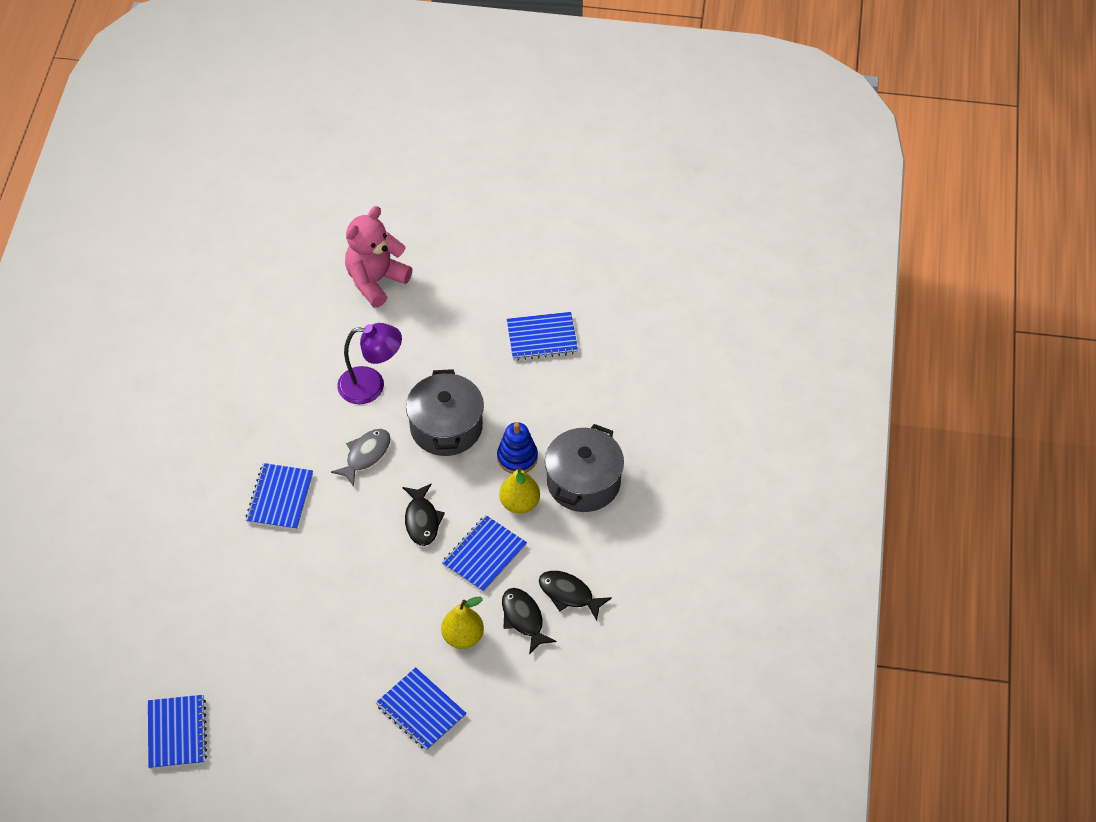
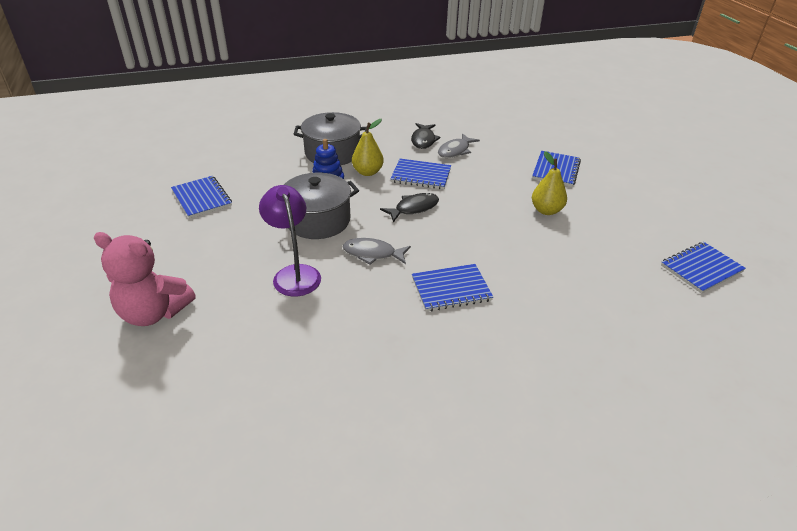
camera: 115 degrees left, 15 degrees down
yellow pear [441,597,484,649] -> yellow pear moved to [532,151,567,215]
black fish [502,588,557,654] -> grey fish [438,133,480,158]

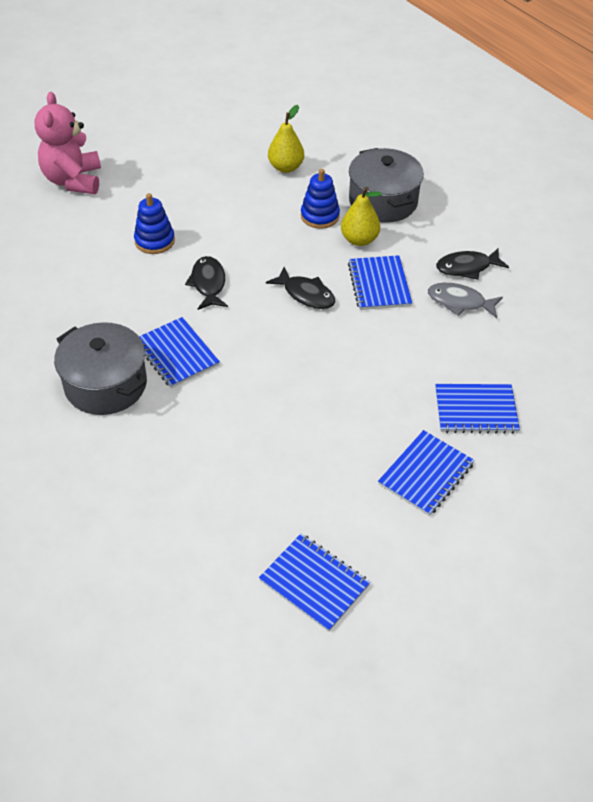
camera: 70 degrees right, 10 degrees up
blue notebook [171,176,232,219] -> blue notebook moved to [378,430,475,516]
purple lamp [259,185,321,296] -> blue stacking toy [134,193,175,254]
grey pot [284,173,359,239] -> grey pot moved to [54,322,147,415]
grey fish [343,238,411,265] -> black fish [185,256,228,310]
yellow pear [532,151,567,215] -> yellow pear moved to [268,105,304,173]

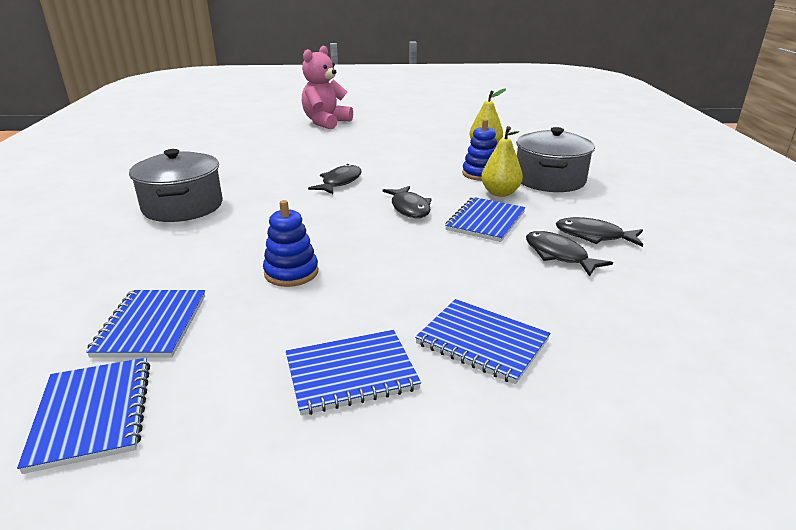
camera: 35 degrees right, 20 degrees down
blue stacking toy [134,193,175,254] -> blue stacking toy moved to [263,200,318,287]
blue notebook [139,317,220,388] -> blue notebook moved to [86,290,205,358]
grey fish [428,283,503,318] -> black fish [526,231,613,277]

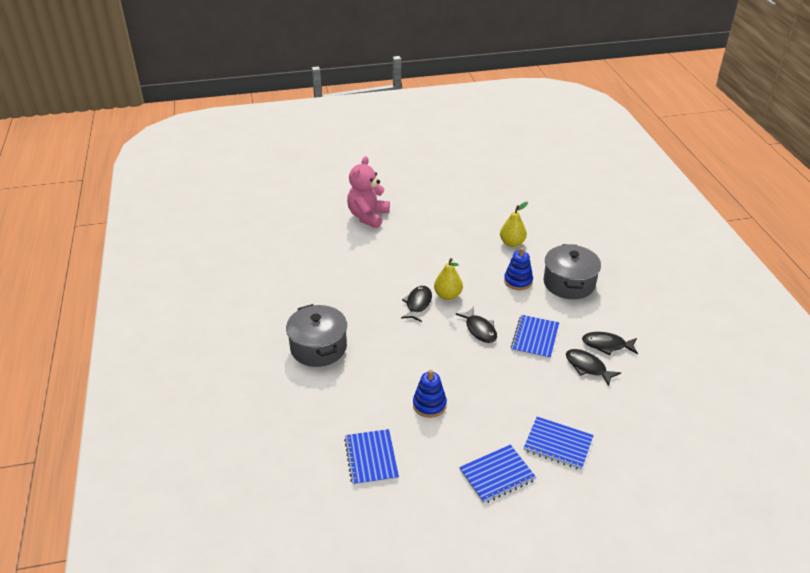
camera: 10 degrees left, 10 degrees up
blue notebook [17,358,150,474] -> none
yellow pear [481,126,523,197] -> yellow pear moved to [434,258,463,300]

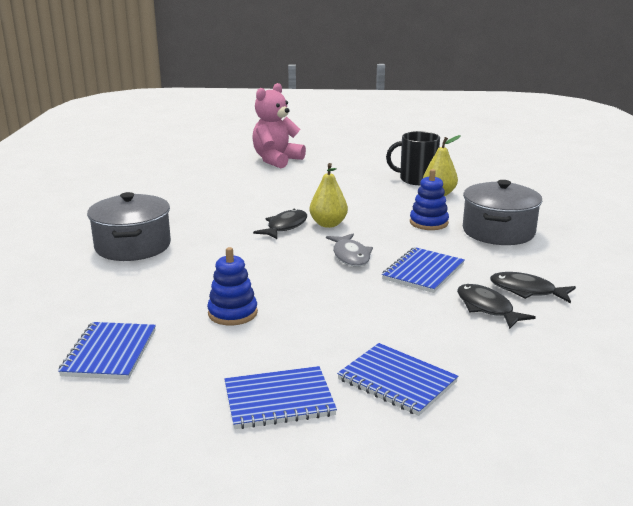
camera: 15 degrees right, 15 degrees down
black fish [455,307,497,343] -> grey fish [326,234,373,267]
none -> black mug [386,131,440,185]

